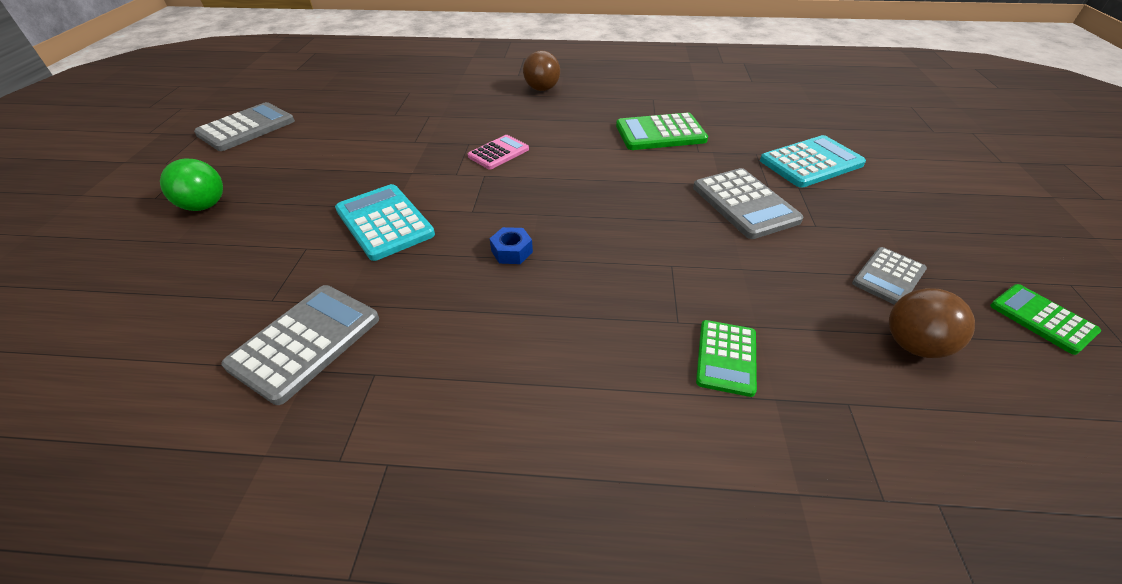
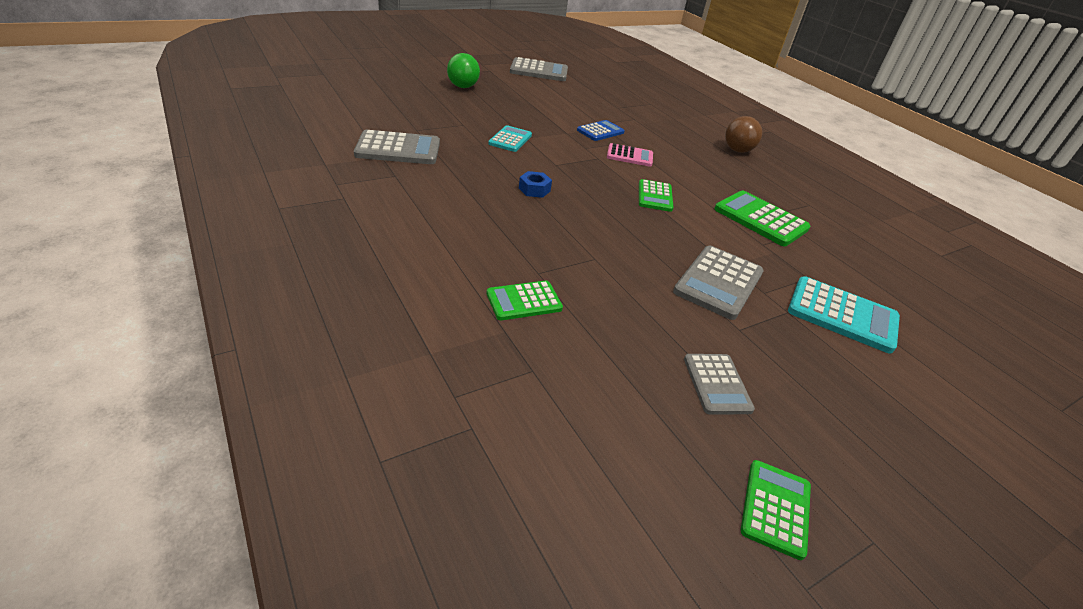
camera: 50 degrees right, 5 degrees down
turquoise calculator [335,184,435,261] -> turquoise calculator [488,125,532,152], size x0.63
grey calculator [852,247,927,305] -> grey calculator turned 105 degrees counterclockwise [684,354,755,414]
brown ball [889,288,975,358] -> none
none -> blue calculator [577,120,625,141]
none -> green calculator [639,179,673,212]

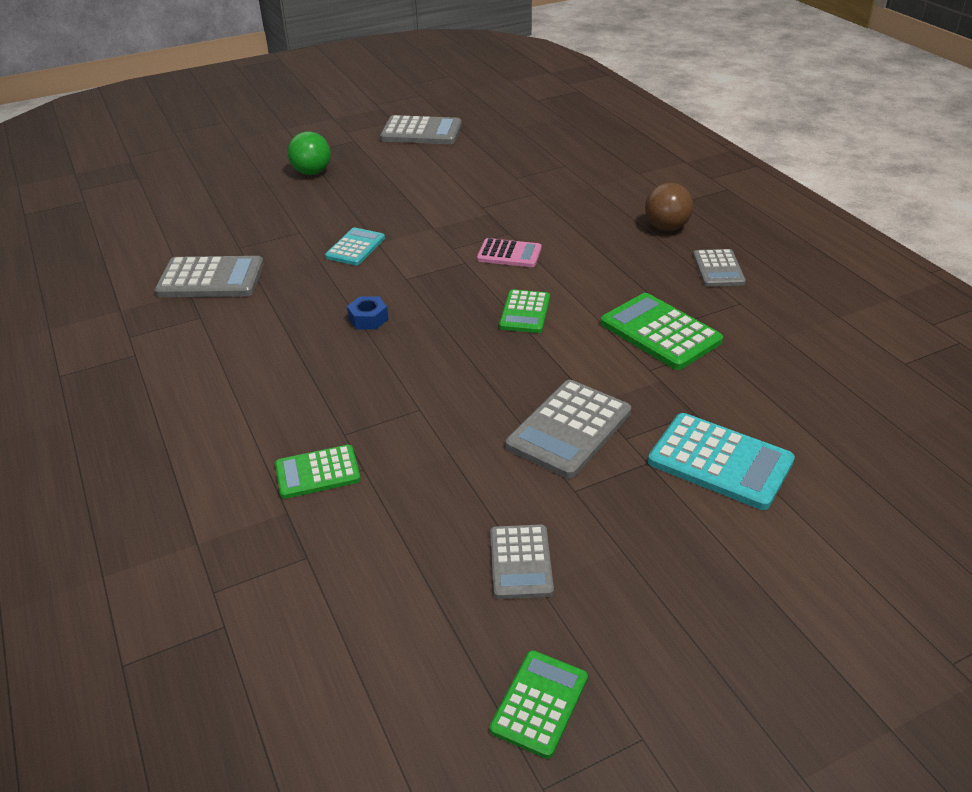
camera: 10 degrees right, 0 degrees up
blue calculator [577,120,625,141] -> none
none -> grey calculator [693,249,746,287]

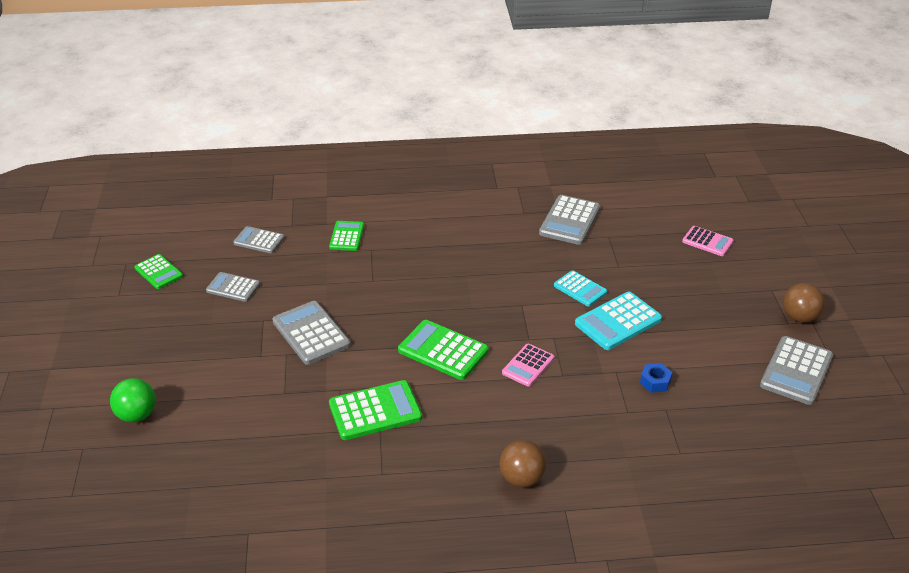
camera: 110 degrees right, 0 degrees up
green ball [288,131,331,175] -> green ball moved to [110,378,156,422]
blue nut [347,296,388,330] -> blue nut moved to [640,363,672,393]
green calculator [499,289,550,333] -> green calculator [398,320,489,380], size x1.58
turquoise calculator [648,413,795,510] -> turquoise calculator moved to [575,292,662,350]
grey calculator [693,249,746,287] -> grey calculator moved to [233,226,285,253]
none -> pink calculator [682,226,733,256]
none -> brown ball [783,283,825,323]

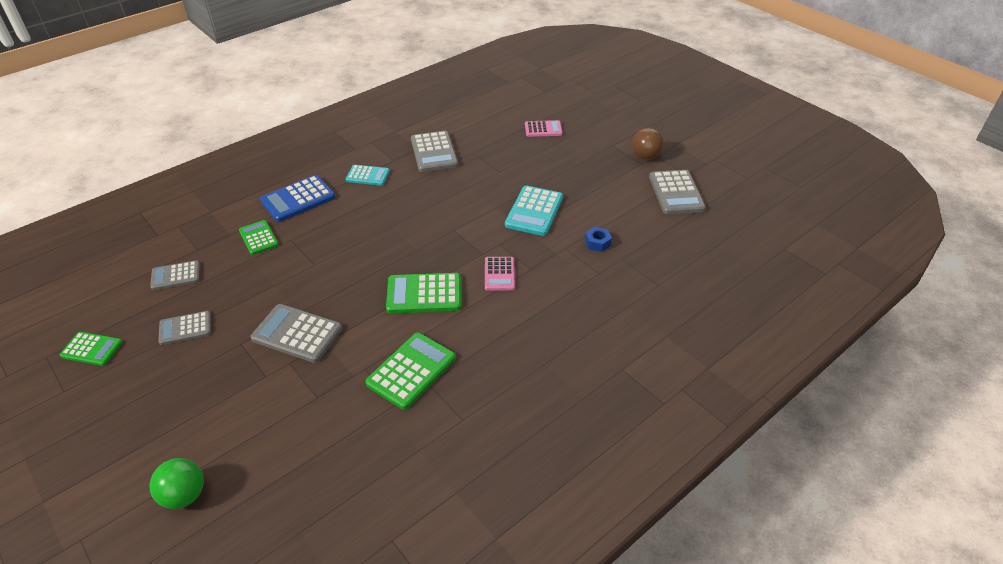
camera: 35 degrees left, 5 degrees up
brown ball [499,440,546,487] -> none
turquoise calculator [554,270,607,306] -> turquoise calculator moved to [346,165,390,186]
none -> blue calculator [260,175,336,222]

